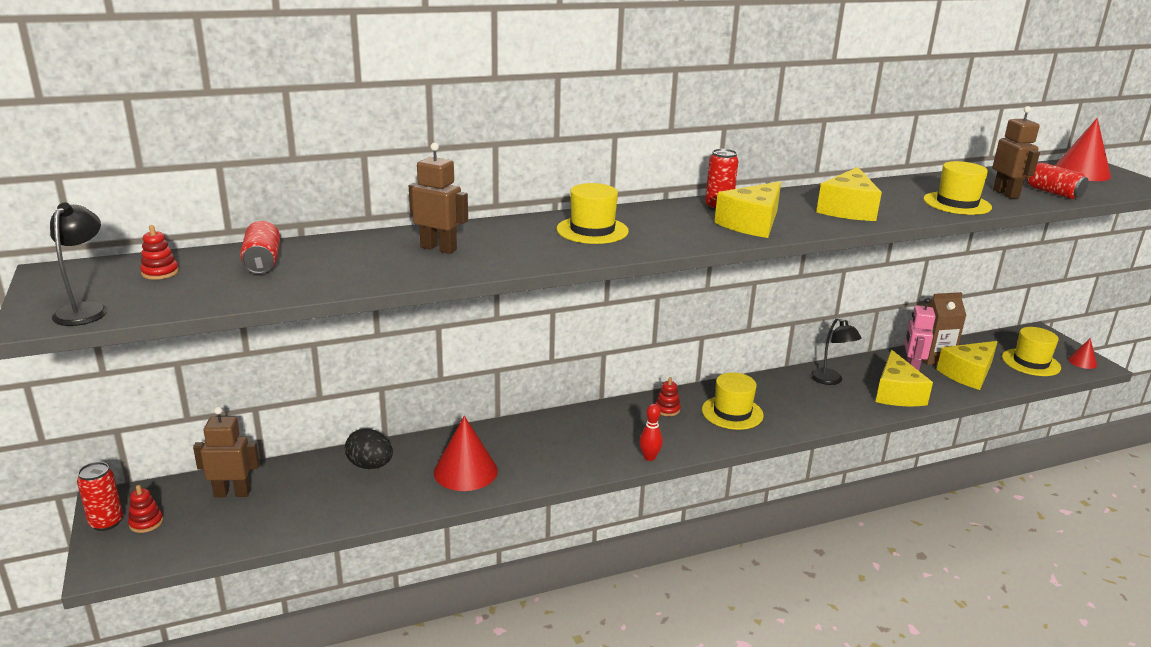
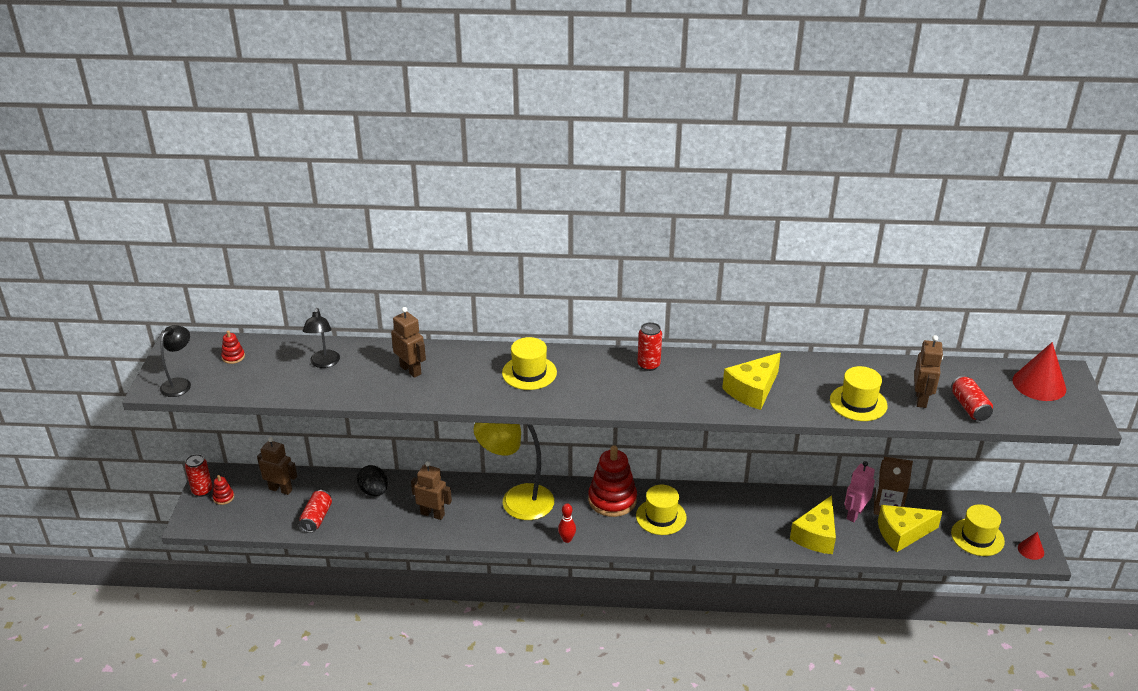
camera: 25 degrees right, 10 degrees up
red can [240,221,280,274] -> red can moved to [299,490,332,533]
red cone [434,416,498,491] -> brown robot [411,461,452,520]
red stacking toy [655,377,681,416] -> red stacking toy [588,446,637,517], size x2.35
yellow cheese [714,181,781,238] -> none
black lamp [811,317,862,385] -> black lamp moved to [303,308,340,368]
none -> yellow lamp [473,423,554,520]

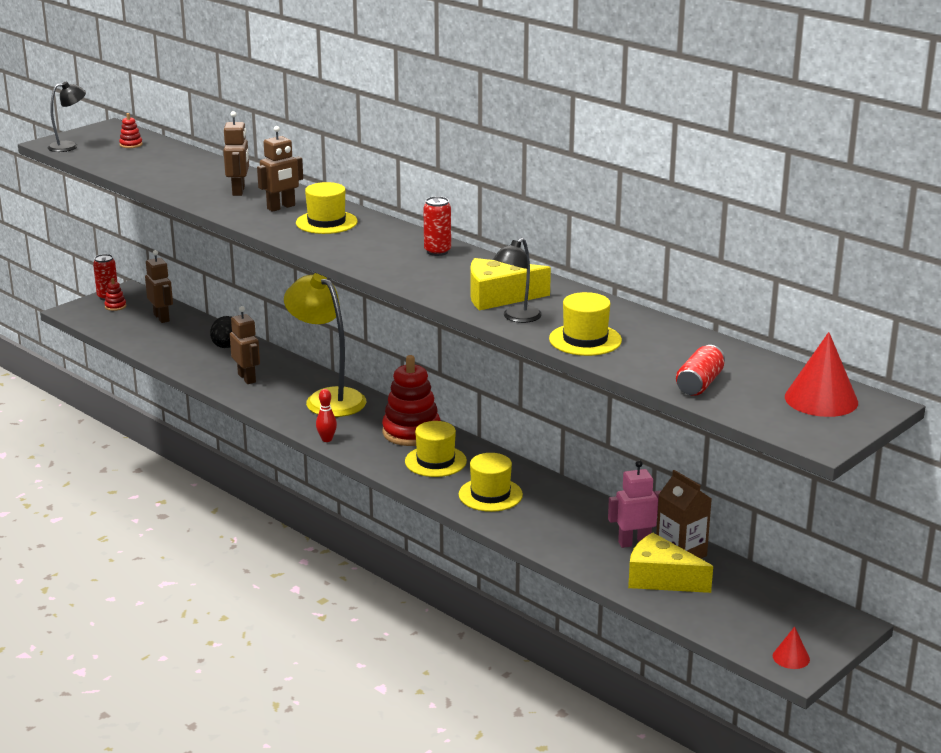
camera: 40 degrees right, 10 degrees down
red can [299,490,332,533] -> none
black lamp [303,308,340,368] -> black lamp moved to [493,238,542,323]
yellow cheese [790,495,836,554] -> none
brown robot [914,335,943,408] -> brown robot moved to [257,126,303,212]
yellow hat [951,504,1005,556] -> yellow hat moved to [459,453,523,512]

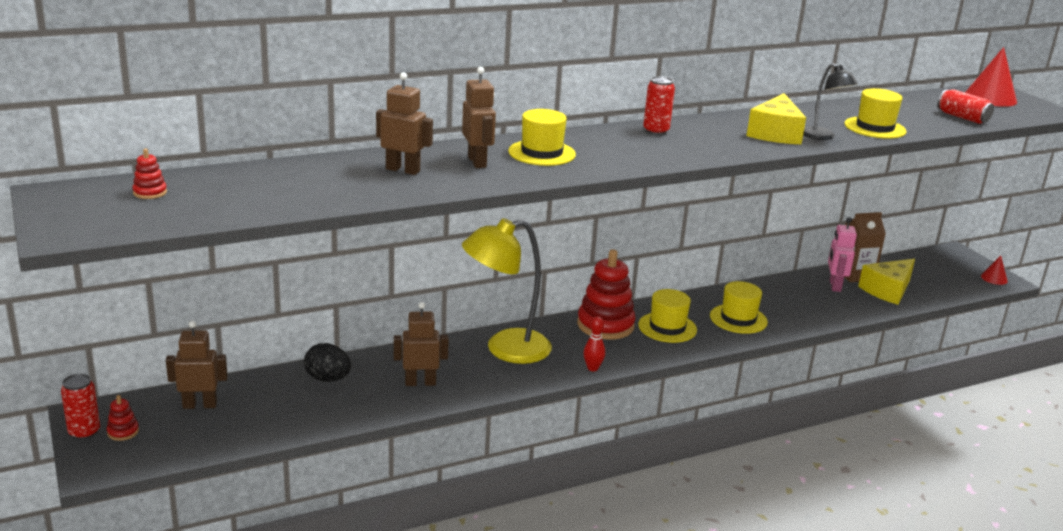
camera: 70 degrees left, 0 degrees up
black lamp [48,81,86,152] -> none

